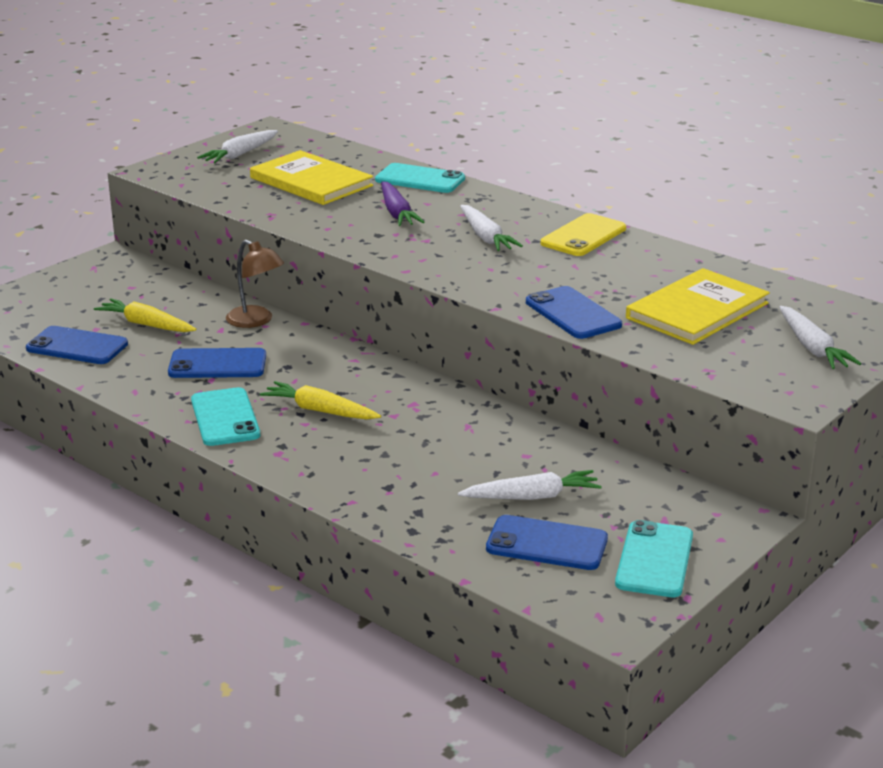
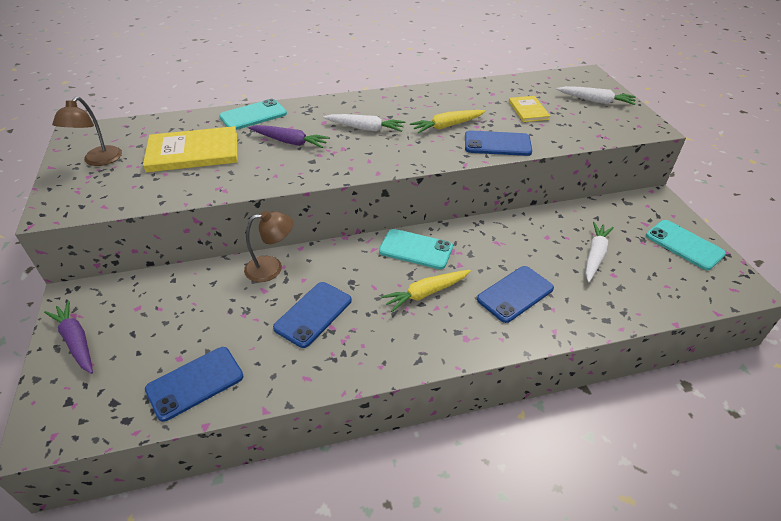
camera: 55 degrees left, 15 degrees up
yellow carrot [94,298,196,332] -> yellow carrot moved to [410,110,486,133]
turquoise phone [191,387,260,446] -> turquoise phone moved to [379,229,453,269]
white carrot [197,130,278,163] -> brown lamp [52,97,122,166]
blue phone [486,515,608,570] -> blue phone moved to [477,266,554,323]
yellow phone [541,213,626,256] -> none
yellow book [626,268,770,345] -> yellow book [509,96,550,122], size x0.55
none -> purple carrot [44,301,93,374]

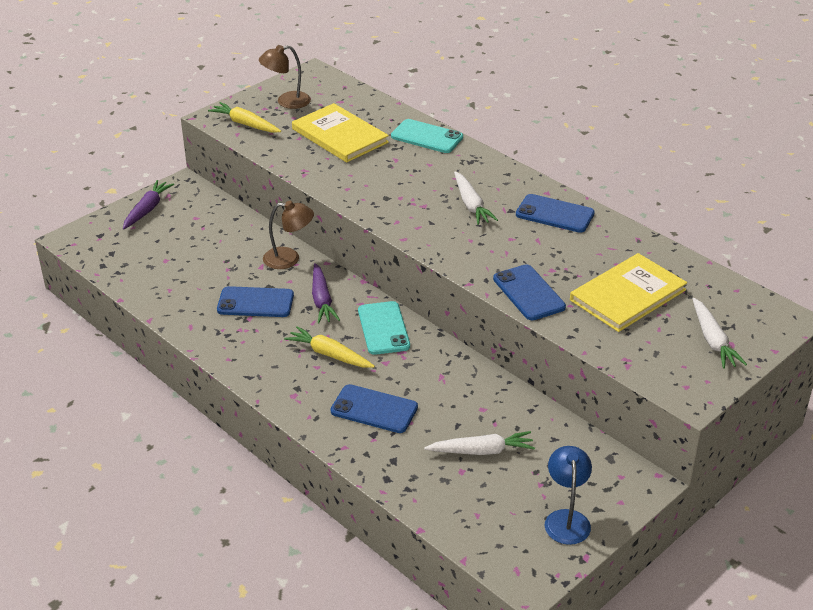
camera: 60 degrees right, 5 degrees down
blue phone [145,347,243,422] -> blue phone moved to [516,194,595,233]
brown lamp [244,211,293,282] -> brown lamp turned 45 degrees counterclockwise [263,201,314,269]
purple carrot [248,125,330,148] -> purple carrot moved to [312,263,340,324]
yellow carrot [410,110,486,133] -> yellow carrot moved to [208,102,281,133]
yellow book [509,96,550,122] -> yellow book [570,253,687,332], size x1.81
turquoise phone [646,220,726,270] -> blue lamp [545,446,592,545]

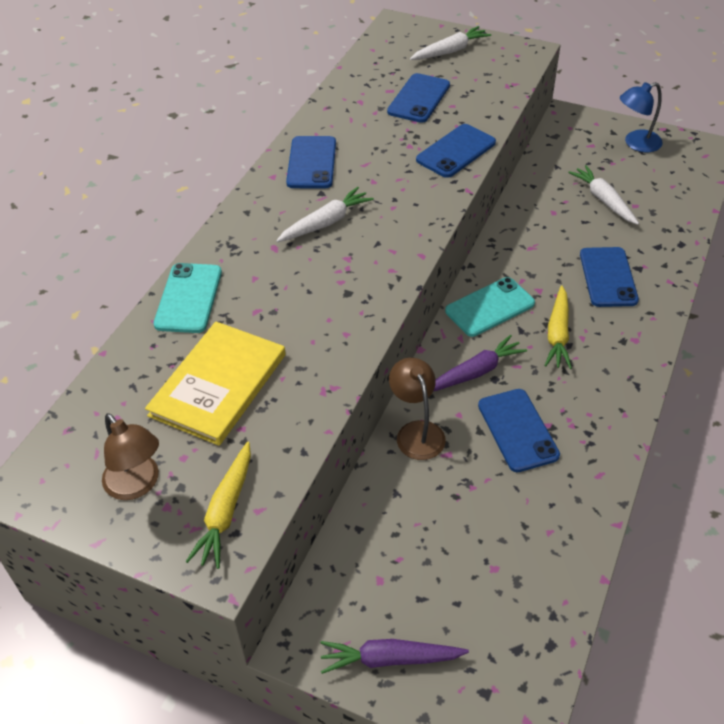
camera: 110 degrees left, 10 degrees up
yellow book [570,253,687,332] -> blue phone [387,73,450,123]

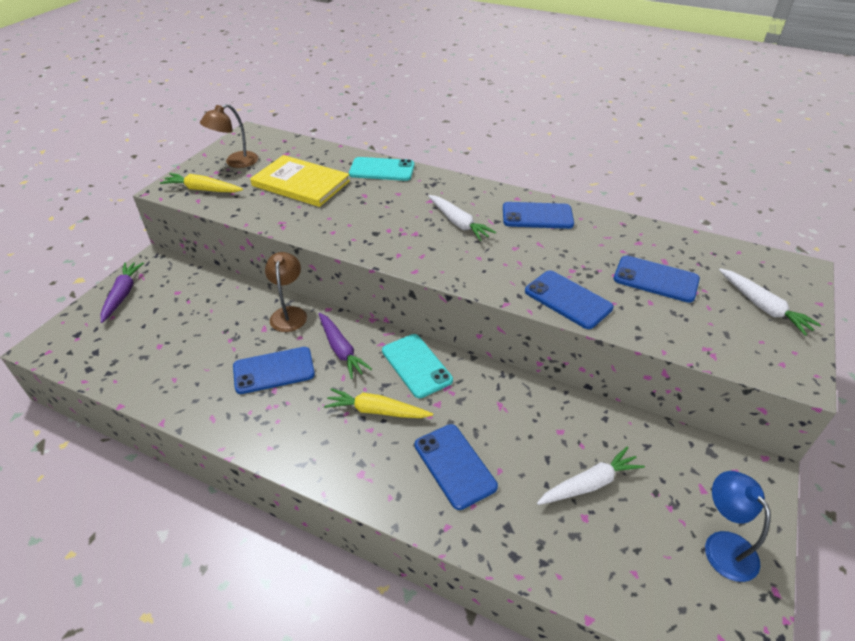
camera: 90 degrees right, 5 degrees down
brown lamp [389,358,446,460] -> brown lamp turned 75 degrees counterclockwise [265,252,307,332]
blue phone [580,247,639,307] -> blue phone turned 60 degrees clockwise [415,424,498,510]

